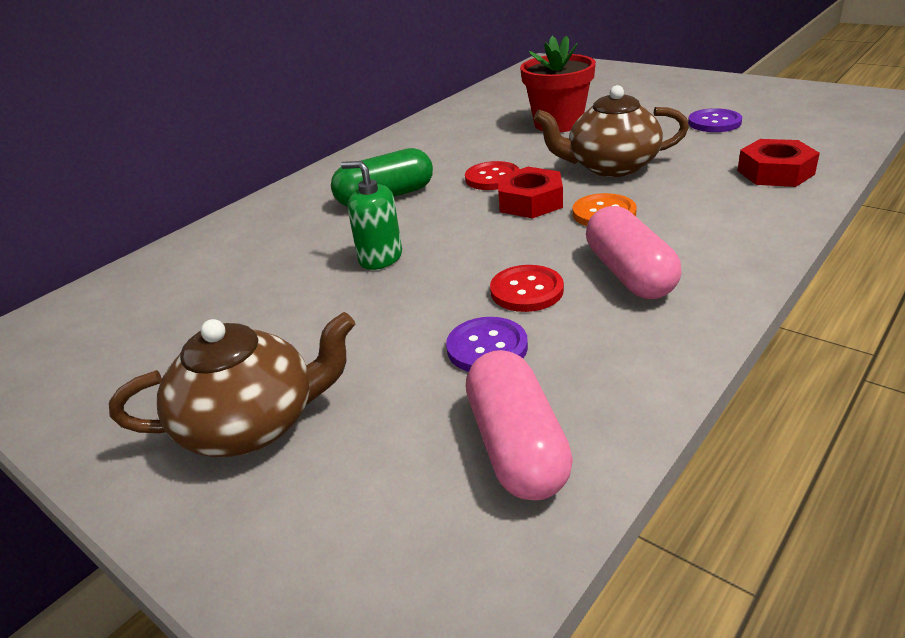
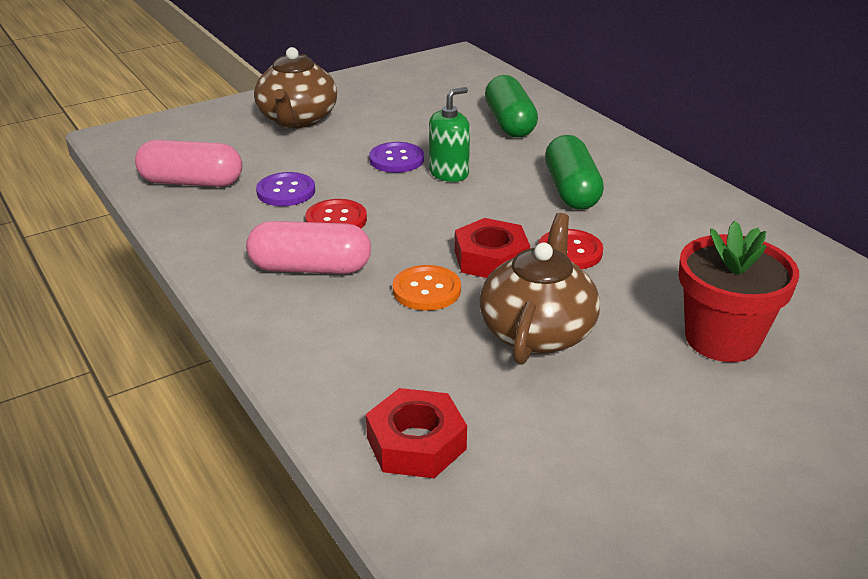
camera: 105 degrees right, 0 degrees up
purple button [688,108,742,132] -> purple button moved to [369,142,424,173]
none -> green capsule [485,75,538,137]

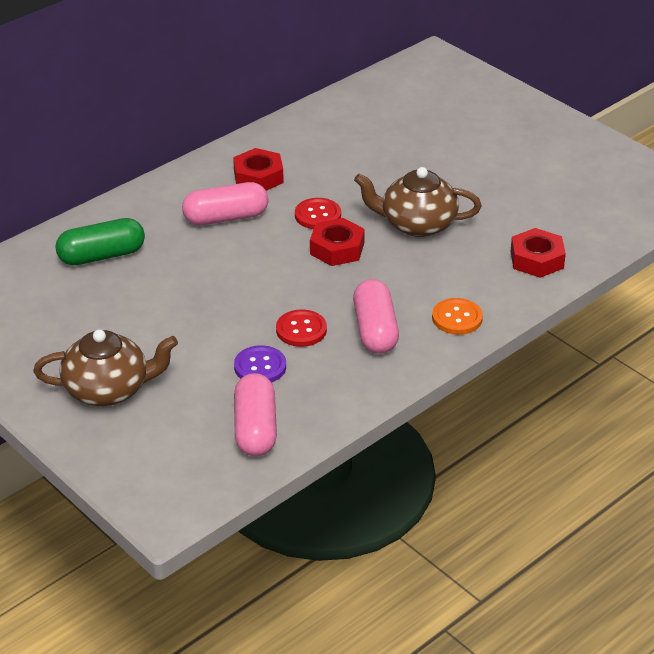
camera: 100 degrees left, 5 degrees up
purple button [369,142,424,173] -> none
orange button [393,265,461,311] -> orange button moved to [432,298,483,335]
green soap dispenser [429,87,470,182] -> none
green capsule [545,135,604,210] -> pink capsule [182,182,268,225]
red flower pot [679,221,799,362] -> none
none -> red nut [233,148,284,191]

